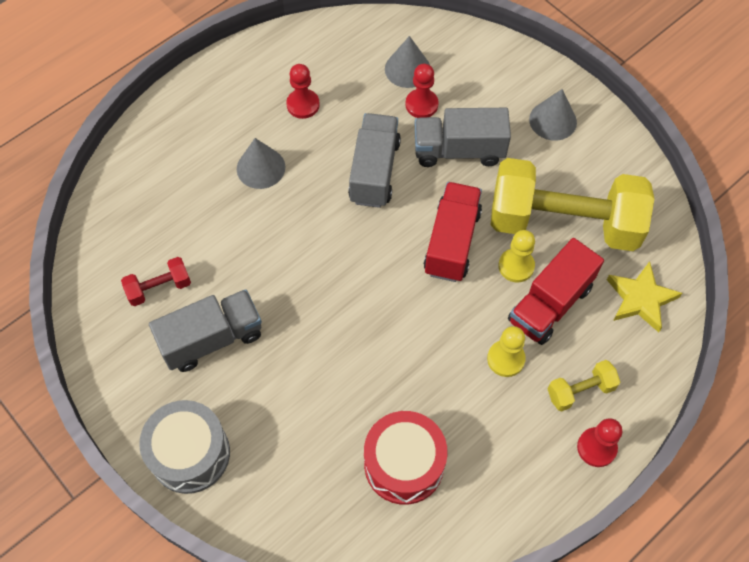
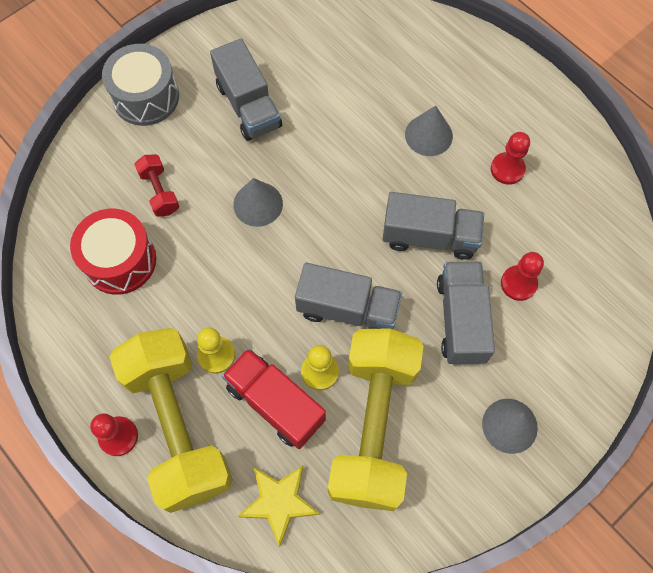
camera: 90 degrees right, 5 degrees up
red dumbbell [121,257,191,306] -> red dumbbell moved to [134,154,180,217]
grey cone [385,36,430,88] -> grey cone moved to [233,178,283,227]
red truck [424,182,482,282] -> grey truck [295,263,402,329]
yellow dumbbell [548,360,620,412] -> yellow dumbbell [110,328,233,513], size x2.43

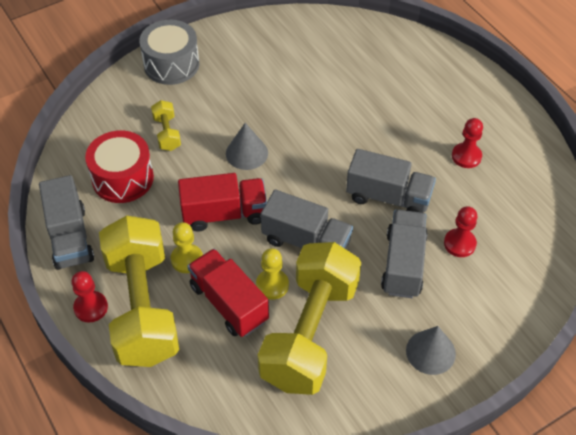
camera: 10 degrees right, 15 degrees down
red dumbbell [134,154,180,217] -> yellow dumbbell [151,100,181,151]
grey truck [210,39,282,141] -> grey truck moved to [39,175,94,270]
yellow star [238,465,320,547] -> none
grey cone [405,106,453,156] -> none
none -> red truck [178,173,267,232]

